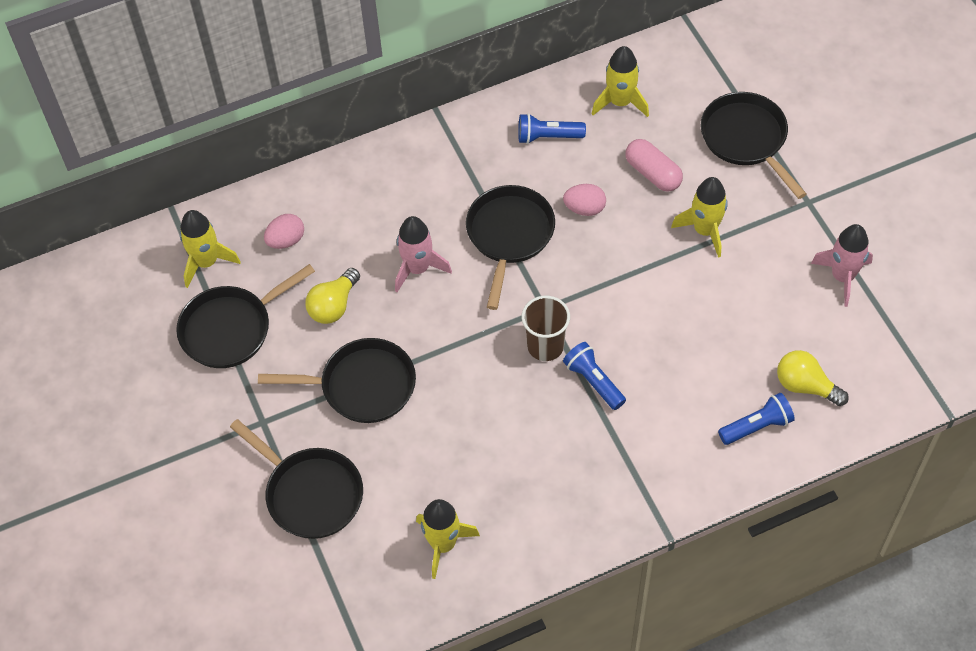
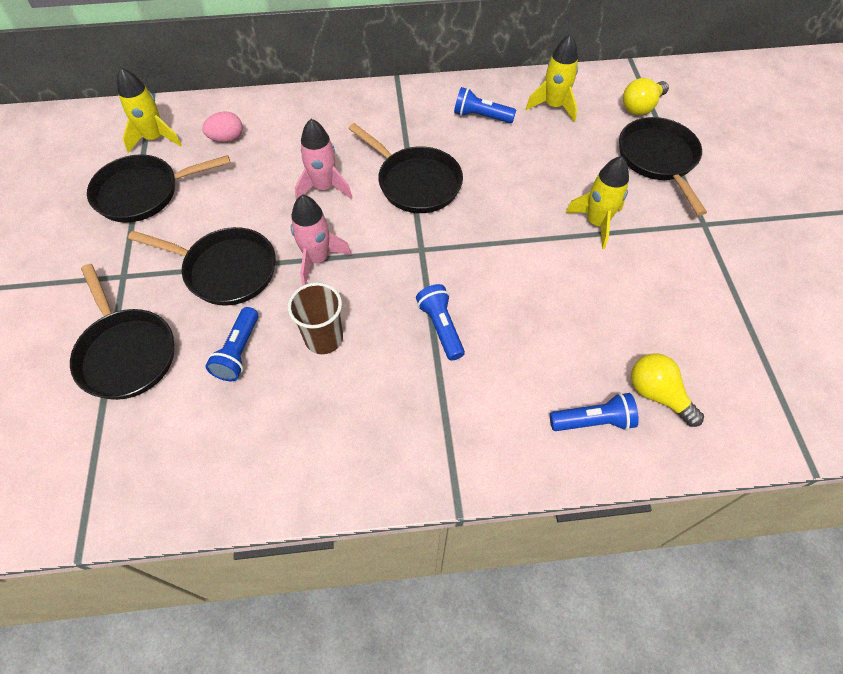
camera: 15 degrees right, 0 degrees up
yellow light bulb [305,268,360,324] -> yellow light bulb moved to [623,78,669,115]
yellow rocket [416,499,480,579] -> none
black pan [466,185,555,310] -> black pan turned 105 degrees clockwise [348,123,463,213]
brown cup [522,296,570,361] -> brown cup moved to [288,282,343,354]
pink egg [563,184,606,216] -> none
pink capsule [626,139,683,192] -> none
pink rocket [811,224,873,307] -> pink rocket moved to [291,195,352,285]
none -> blue flashlight [206,307,259,381]

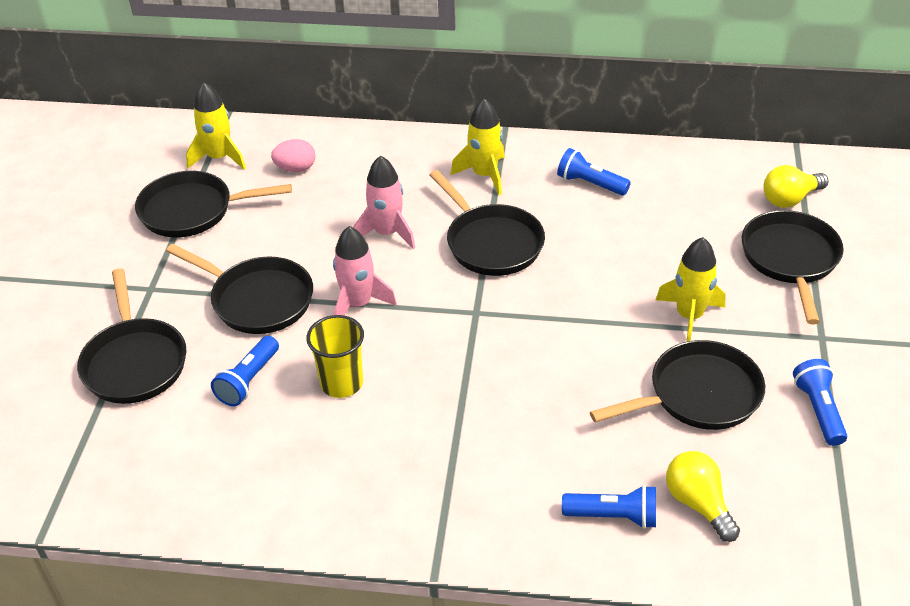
camera: 15 degrees right, 15 degrees down
brown cup [288,282,343,354] -> yellow cup [306,315,364,398]
blue flashlight [416,284,465,361] -> blue flashlight moved to [793,359,847,446]
yellow rocket [526,35,578,122] -> yellow rocket moved to [451,98,505,195]
none -> black pan [590,340,765,430]

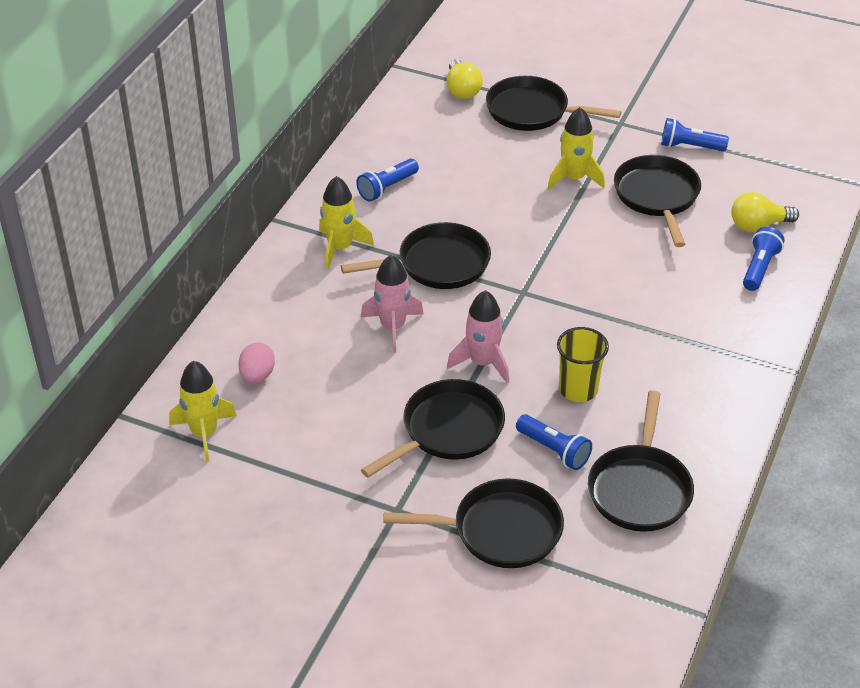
camera: 75 degrees left, 0 degrees up
black pan [135,171,292,237] -> black pan moved to [588,390,694,532]

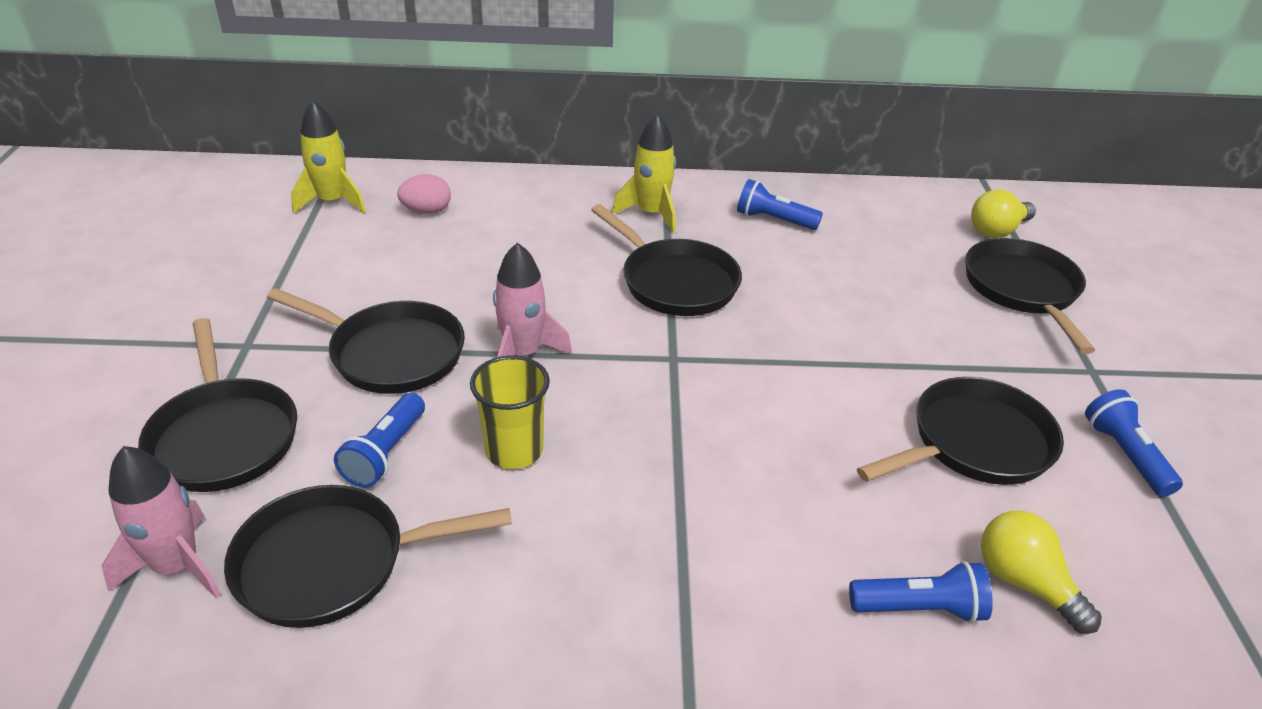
camera: 65 degrees right, 5 degrees down
pink rocket [361,255,424,353] -> pink rocket moved to [102,446,221,599]
yellow rocket [548,107,605,190] -> none

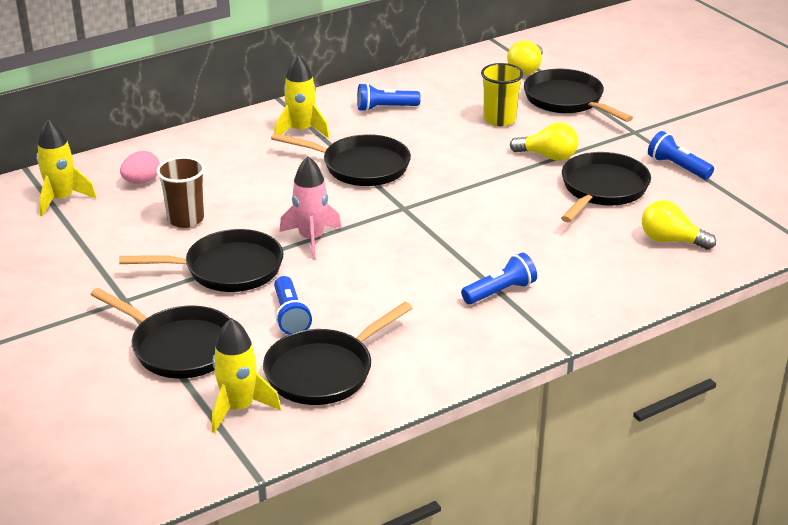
camera: 30 degrees left, 5 degrees down
pink rocket [102,446,221,599] -> yellow rocket [212,318,281,433]
yellow cup [470,355,550,469] -> yellow cup moved to [481,63,524,126]
blue flashlight [849,561,993,623] -> blue flashlight moved to [461,253,537,304]
none -> brown cup [156,157,205,228]
none -> yellow light bulb [510,122,579,161]

